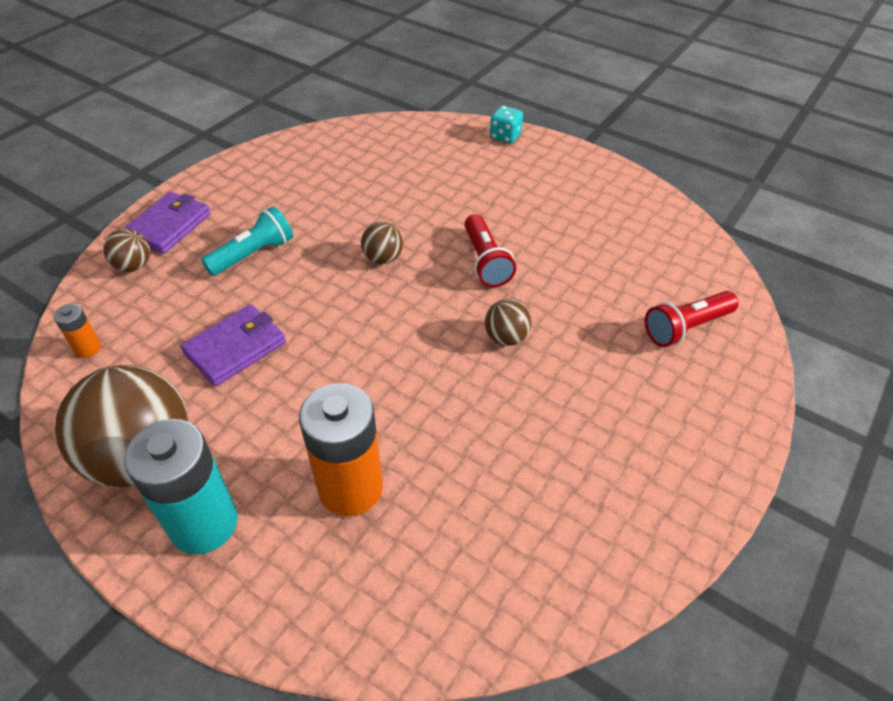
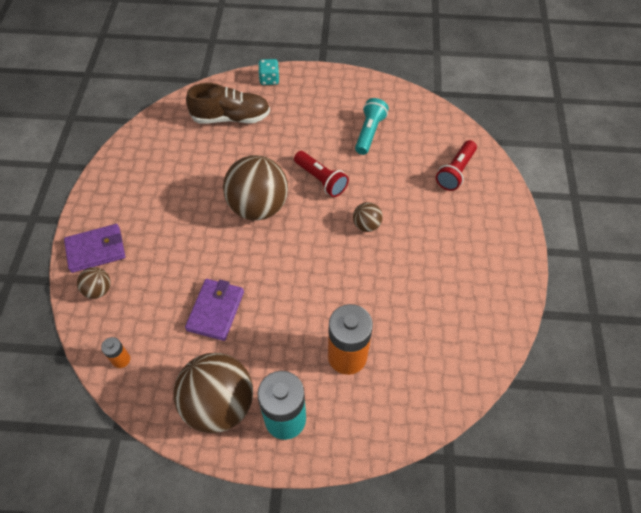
camera: 30 degrees left, 10 degrees up
purple wallet [123,192,211,254] -> purple wallet turned 75 degrees clockwise [64,224,125,273]
turquoise flashlight [201,206,293,276] -> turquoise flashlight moved to [355,98,389,155]
brown ball [361,222,403,264] -> brown ball [223,155,288,221], size x2.17
none -> brown shoe [186,83,270,124]

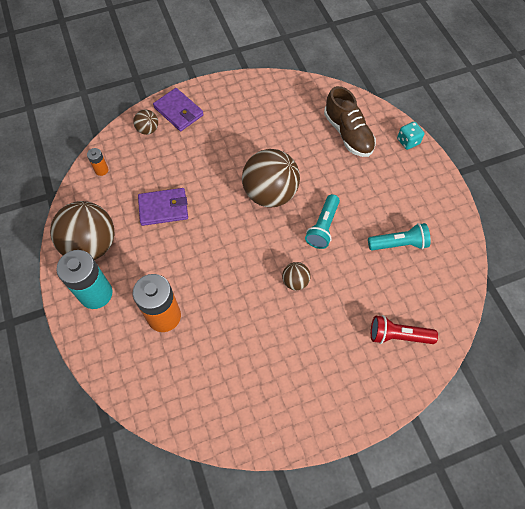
camera: 65 degrees right, 5 degrees up
red flashlight [294,151,349,197] -> turquoise flashlight [305,194,340,249]

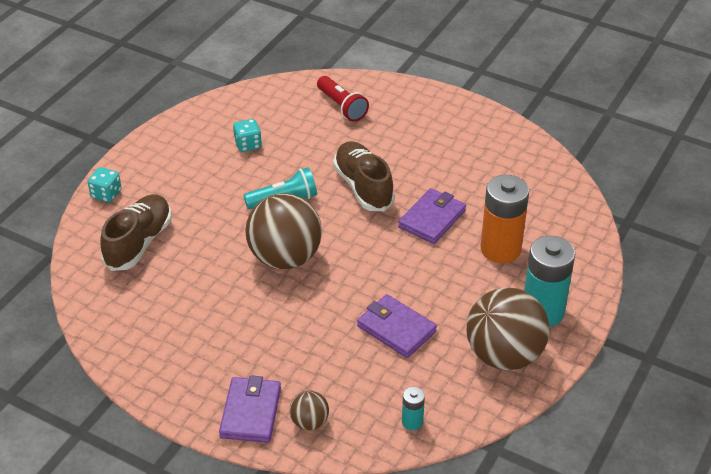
camera: 130 degrees left, 20 degrees down
orange battery [87,148,108,176] -> turquoise battery [402,387,425,430]
brown ball [282,262,310,290] -> brown shoe [333,141,395,211]
turquoise flashlight [368,223,431,250] -> turquoise dice [233,119,262,152]
none -> purple wallet [398,188,466,244]

